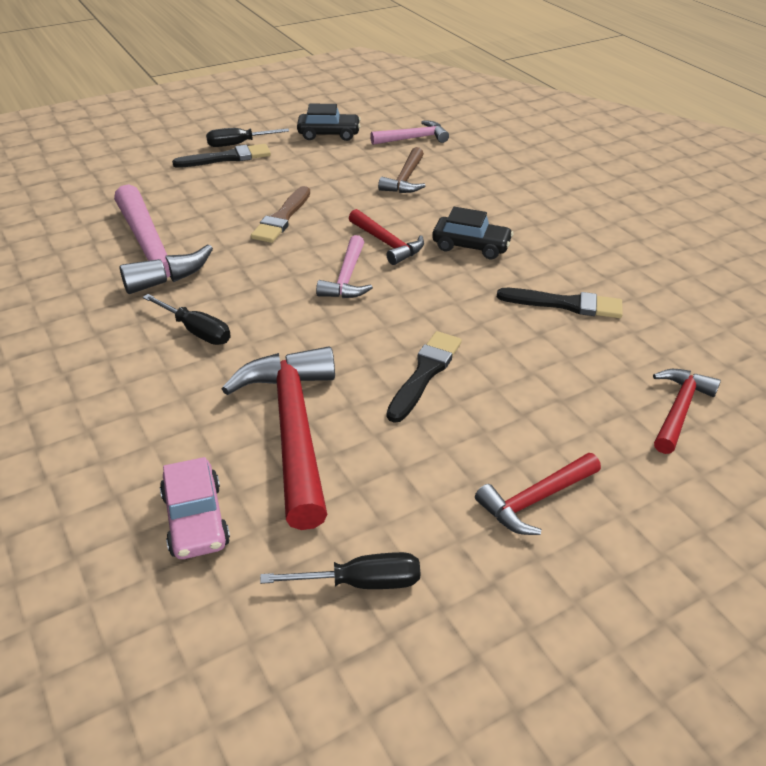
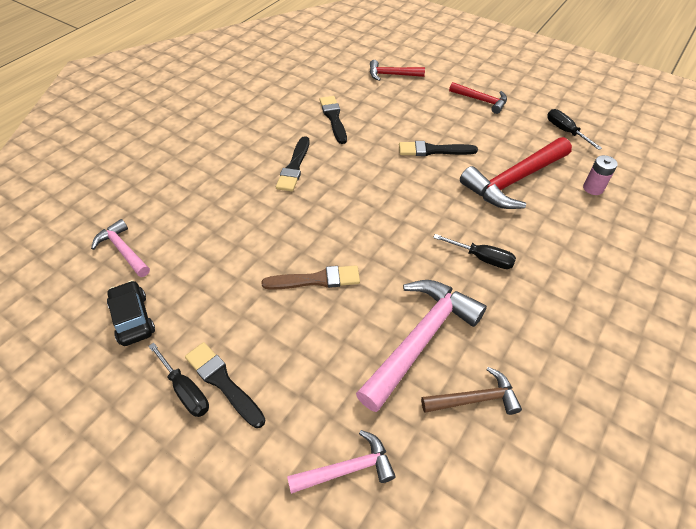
camera: 115 degrees left, 10 degrees up
black screwdriver [143,294,231,345] -> black screwdriver turned 105 degrees clockwise [433,234,516,269]
pink car [160,457,230,559] -> pink battery [583,155,618,195]
pink hammer [316,235,373,298] -> pink hammer moved to [287,430,396,494]
red hammer [349,209,424,265] -> none
brown hammer [378,147,425,193] -> brown hammer moved to [421,367,522,415]
black car [432,207,513,259] -> black brush [276,136,309,192]

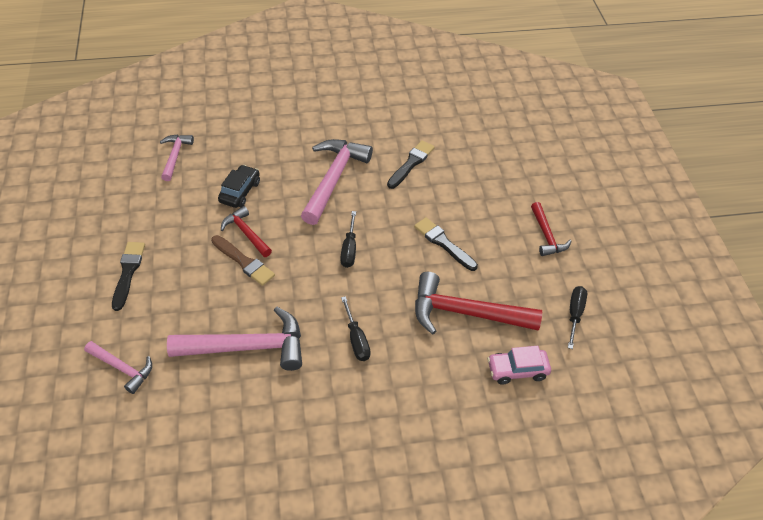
camera: 45 degrees right, 0 degrees up
black car [107,280,155,346] -> black car moved to [218,165,260,208]
black screwdriver [148,343,209,417] -> black screwdriver moved to [340,211,356,268]
black brush [276,136,309,192] -> pink hammer [301,139,373,225]
red hammer [370,60,425,81] -> red hammer moved to [221,206,272,257]
brown hammer [421,367,522,415] -> none
pink battery [583,155,618,195] -> pink car [487,346,551,385]

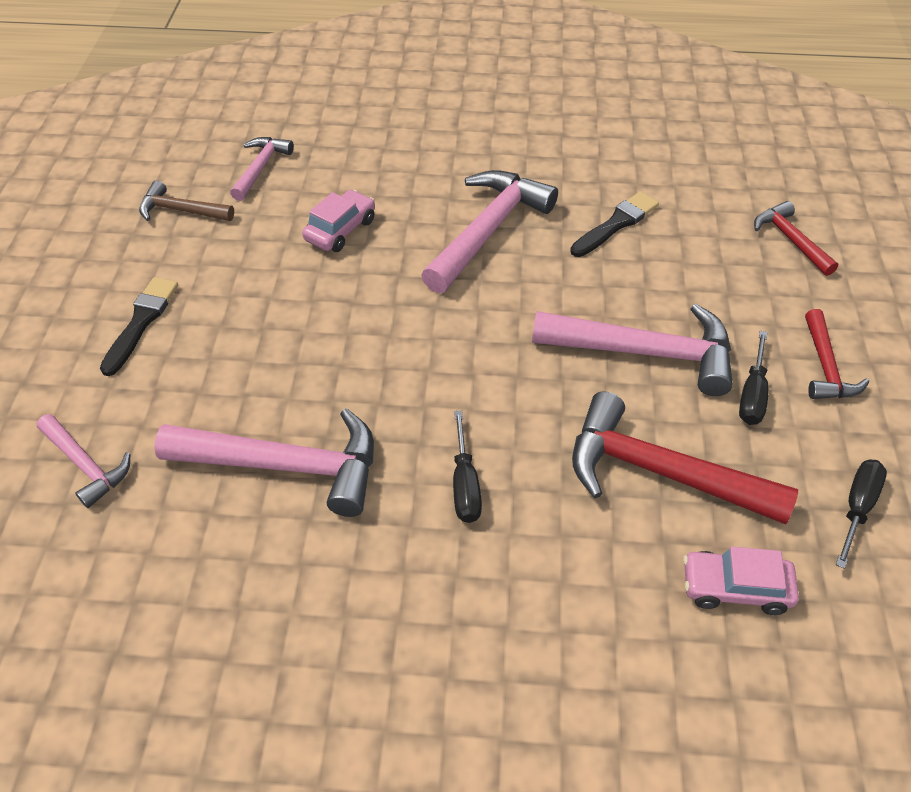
camera: 15 degrees right, 0 degrees up
brown brush [211,235,275,286] -> none
black car [218,165,260,208] -> pink car [302,190,375,252]
red hammer [221,206,272,257] -> red hammer moved to [754,201,838,276]
black screwdriver [340,211,356,268] -> black screwdriver moved to [739,331,769,425]
black brush [414,217,478,271] -> pink hammer [532,304,733,396]
none -> brown hammer [139,181,234,221]

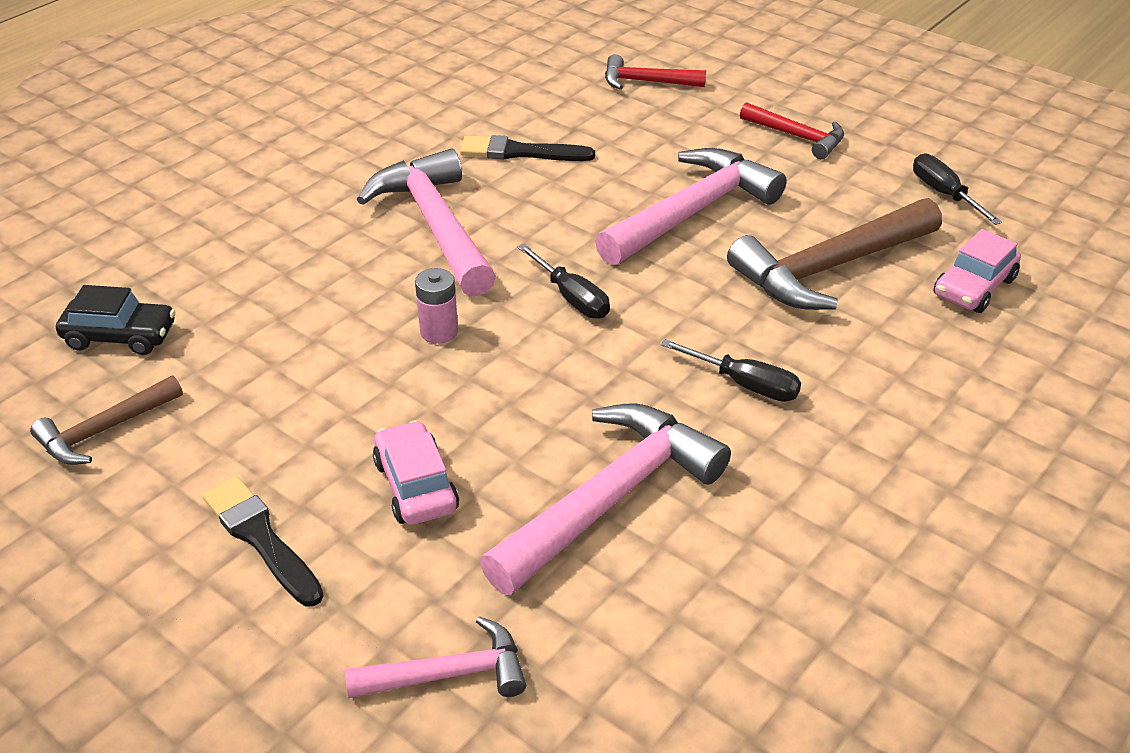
camera: 55 degrees left, 10 degrees down
pink hammer [230,137,294,201] -> black car [56,285,176,355]
pink car [302,190,375,252] -> pink car moved to [373,420,459,525]
black brush [570,191,659,257] -> black brush turned 75 degrees counterclockwise [460,135,595,161]
red hammer [572,391,798,524] -> brown hammer [727,198,942,310]
black screwdriver [739,331,769,425] -> black screwdriver moved to [518,244,610,319]
none -> pink battery [415,268,458,344]

